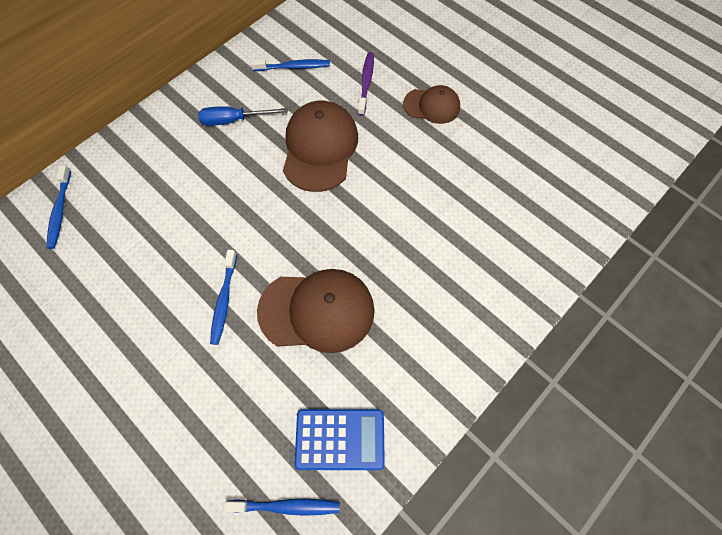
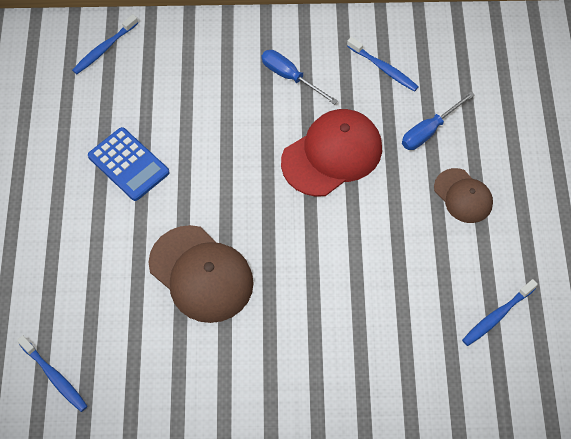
camera: 45 degrees right, 5 degrees down
blue toothbrush [210,250,237,345] -> blue toothbrush moved to [462,279,538,346]
brown cap [283,101,358,192] -> red cap [281,109,382,197]
blue calculator [295,409,385,470] -> blue calculator moved to [88,127,169,201]
purple toothbrush [358,52,374,116] -> blue screwdriver [402,92,475,150]

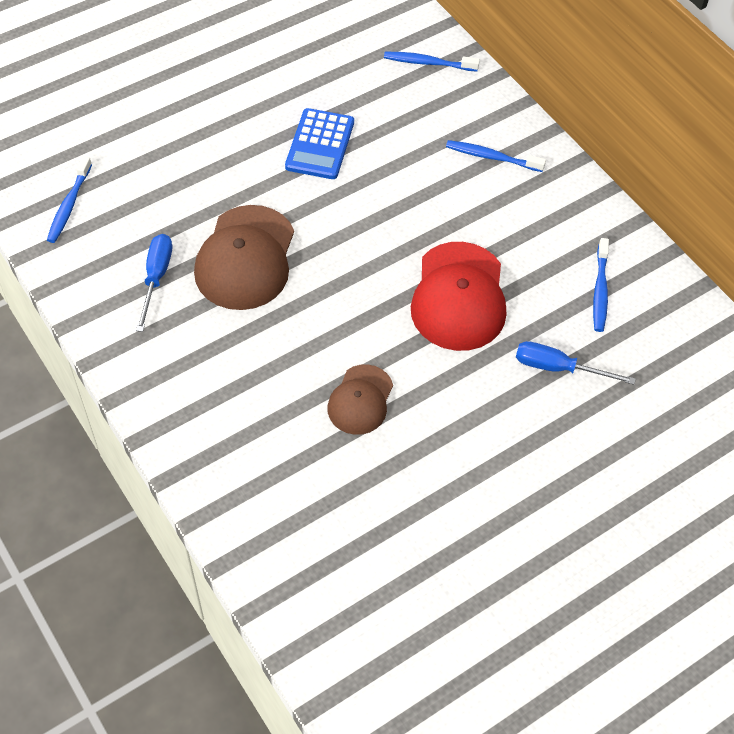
camera: 55 degrees right, 5 degrees down
blue screwdriver [261,50,338,105] -> blue screwdriver moved to [136,234,172,332]
red cap [281,109,382,197] -> red cap turned 75 degrees clockwise [411,242,506,351]
brown cap [434,168,493,223] -> brown cap moved to [327,364,393,435]
blue toothbrush [462,279,538,346] -> blue toothbrush moved to [446,140,546,172]

